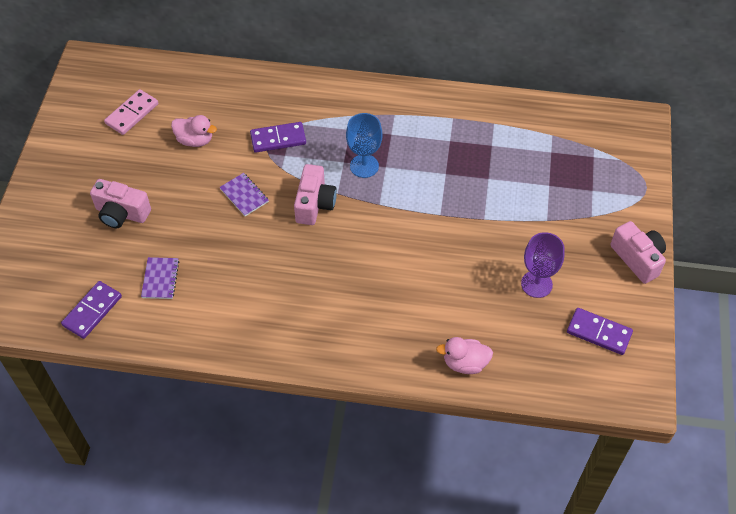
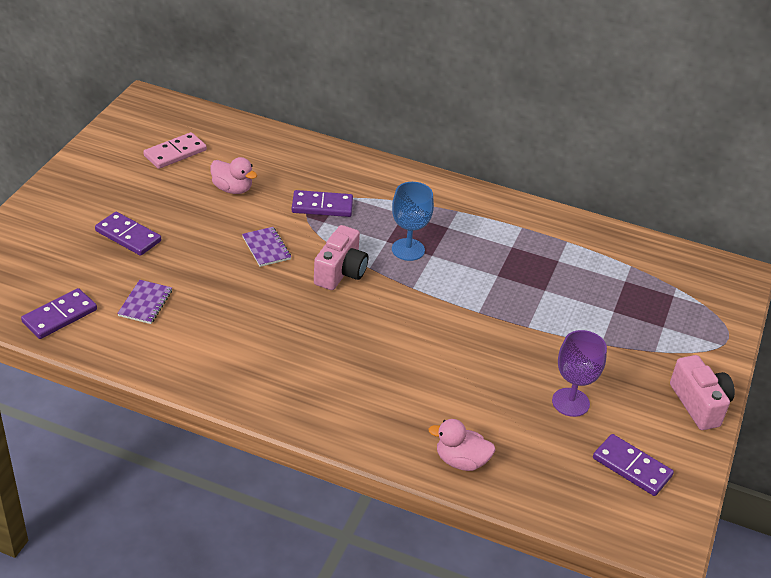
camera: 10 degrees right, 15 degrees down
pink camera [90,179,151,228] -> purple domino [95,212,161,256]

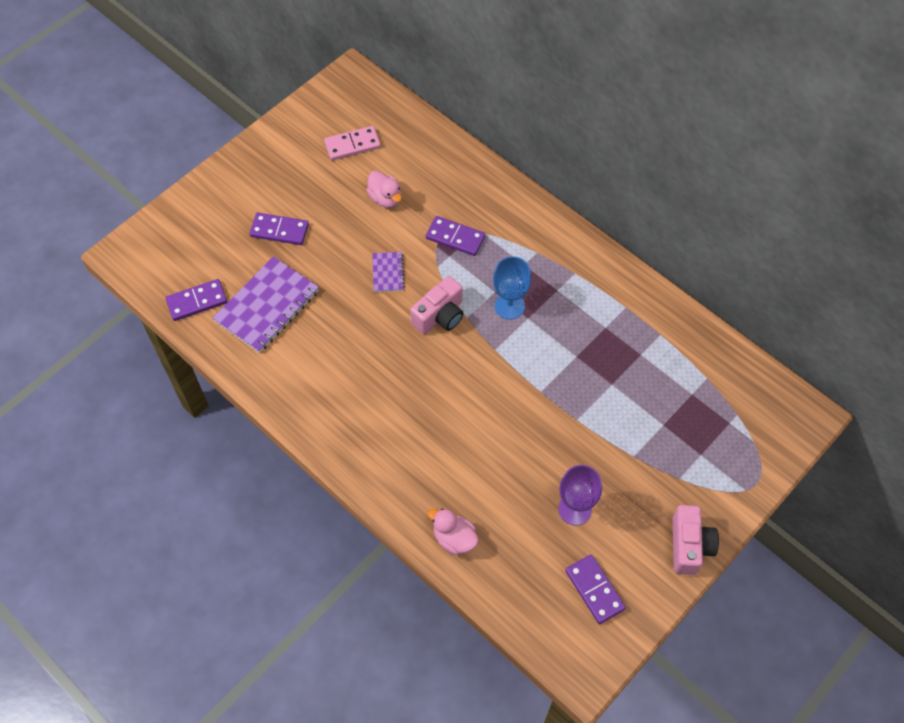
camera: 25 degrees right, 20 degrees up
purple domino [95,212,161,256] -> purple domino turned 45 degrees counterclockwise [249,213,309,245]
purple notebook [117,280,172,324] -> purple notebook [213,256,319,353], size x2.02

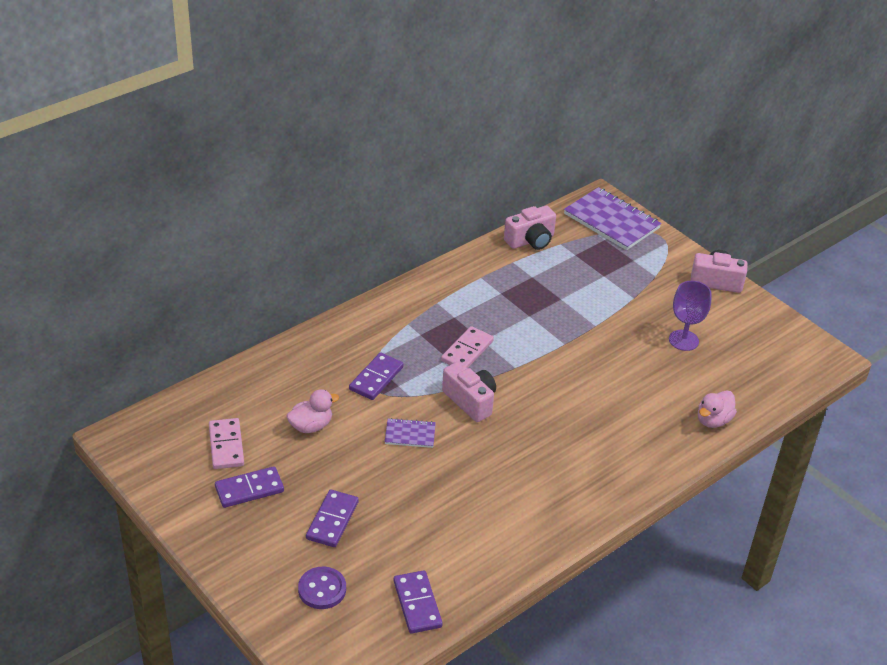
camera: 85 degrees left, 20 degrees down
purple notebook [213,256,319,353] -> purple notebook moved to [564,187,662,250]
blue goblet [493,256,531,320] -> pink domino [441,326,494,368]
purple domino [565,554,626,624] -> purple domino moved to [215,466,284,508]
none -> purple button [298,567,346,609]
none -> pink camera [504,206,556,250]

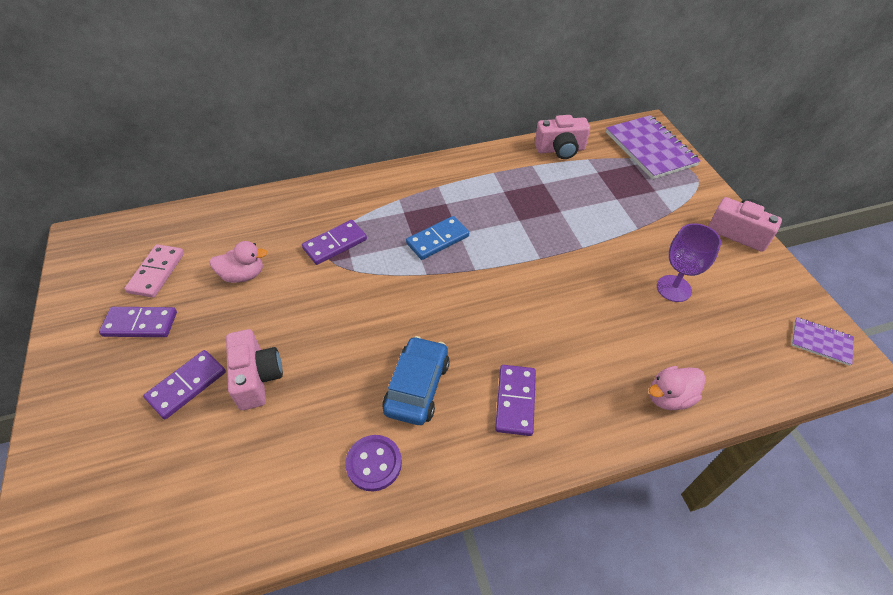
camera: 25 degrees right, 10 degrees up
purple button [298,567,346,609] -> purple button moved to [345,435,402,491]
purple notebook [385,418,436,448] -> purple notebook moved to [792,317,854,366]
purple domino [394,570,443,634] -> purple domino moved to [495,365,536,436]
pink domino [441,326,494,368] -> blue domino [406,216,469,260]
pink camera [442,361,496,422] -> pink camera moved to [226,329,283,410]
none -> blue car [382,336,450,425]

